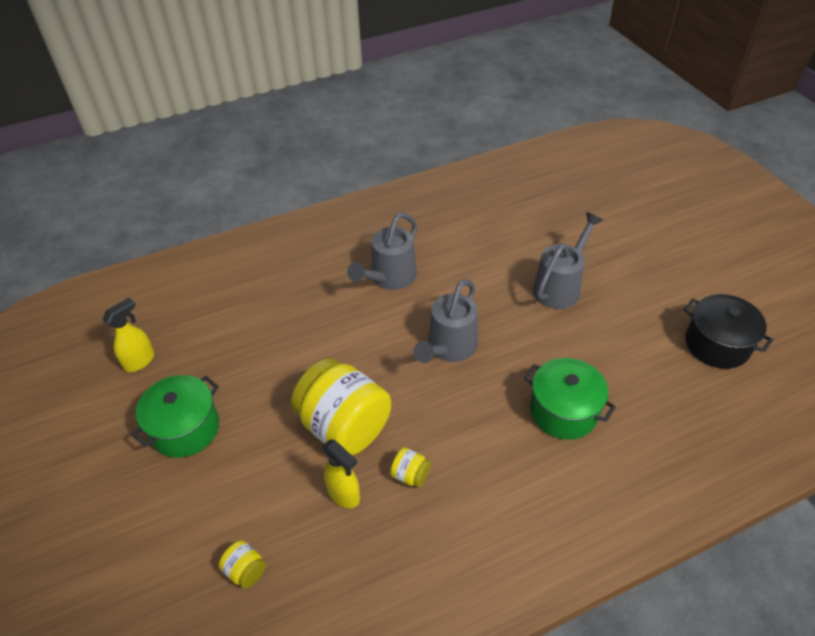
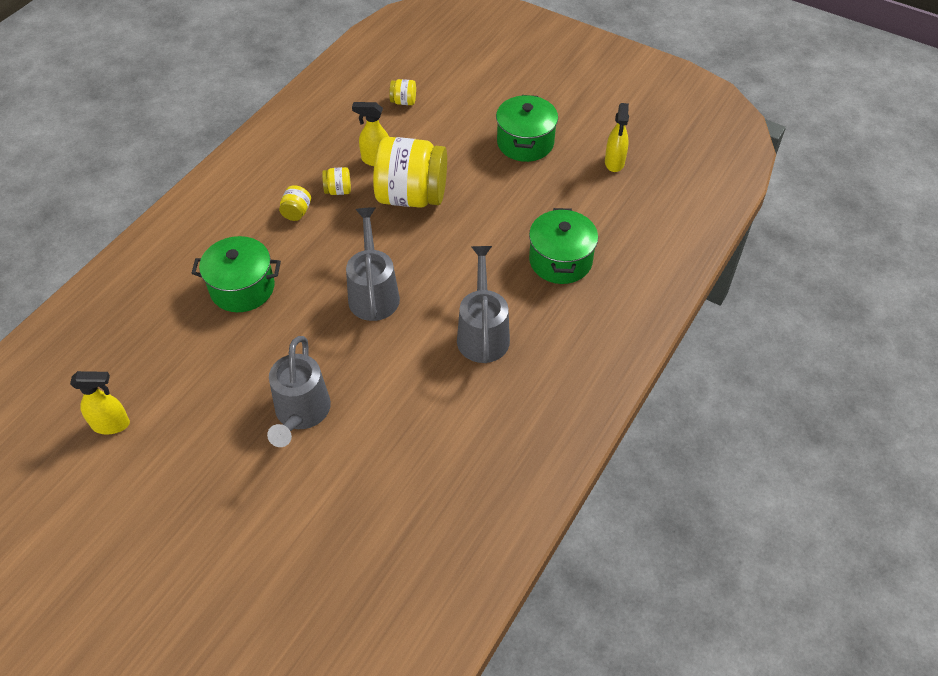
camera: 145 degrees right, 5 degrees up
black pot [684,294,773,369] -> yellow spray bottle [70,371,130,434]
none -> yellow jar [279,185,311,221]
none -> green pot [529,208,598,284]

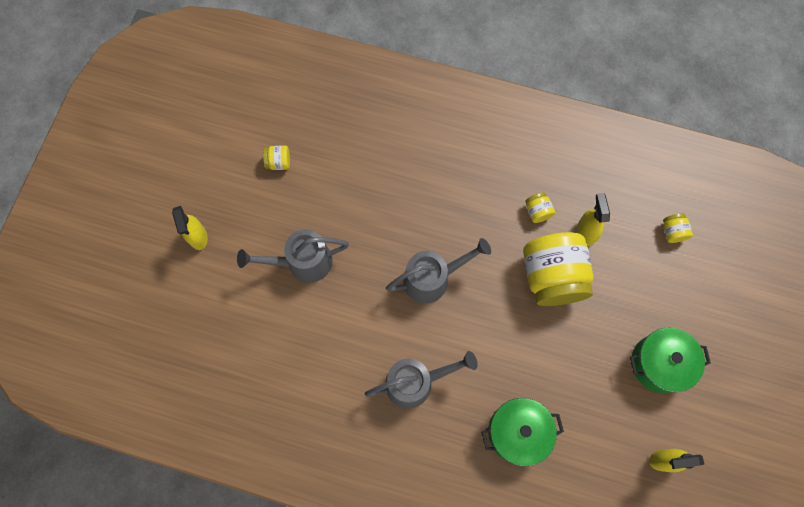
camera: 75 degrees right, 20 degrees up
yellow spray bottle [70,371,130,434] -> yellow spray bottle moved to [172,206,208,250]
green pot [191,236,281,312] -> none
yellow jar [279,185,311,221] -> yellow jar moved to [263,146,290,170]

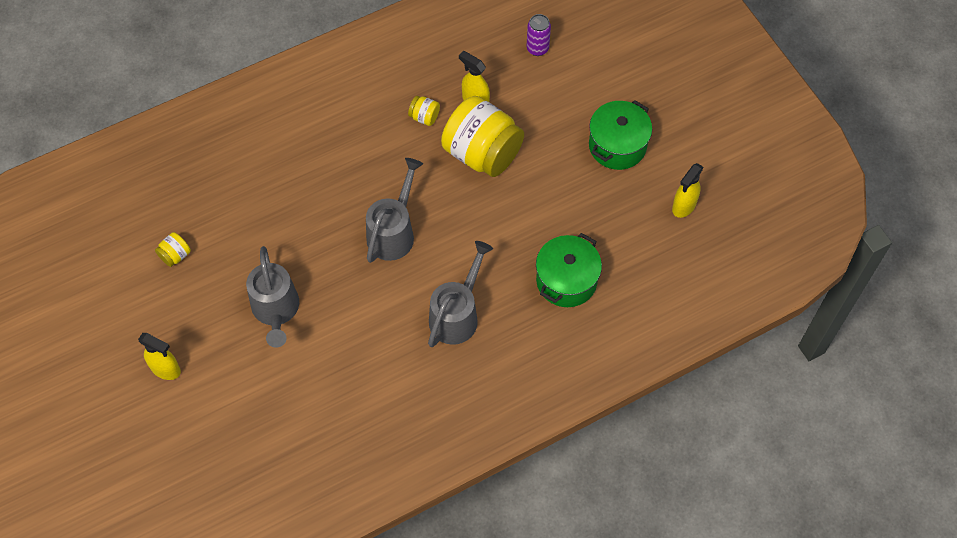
camera: 45 degrees left, 10 degrees down
grey watering can [237,229,349,283] -> grey watering can turned 45 degrees counterclockwise [246,246,299,348]
yellow jar [663,213,693,243] -> purple can [526,14,551,56]

